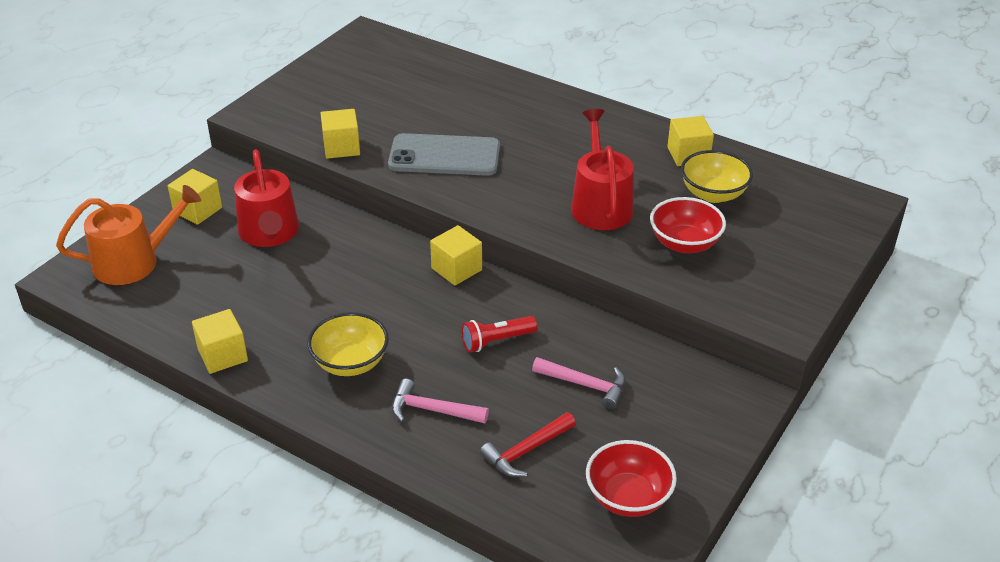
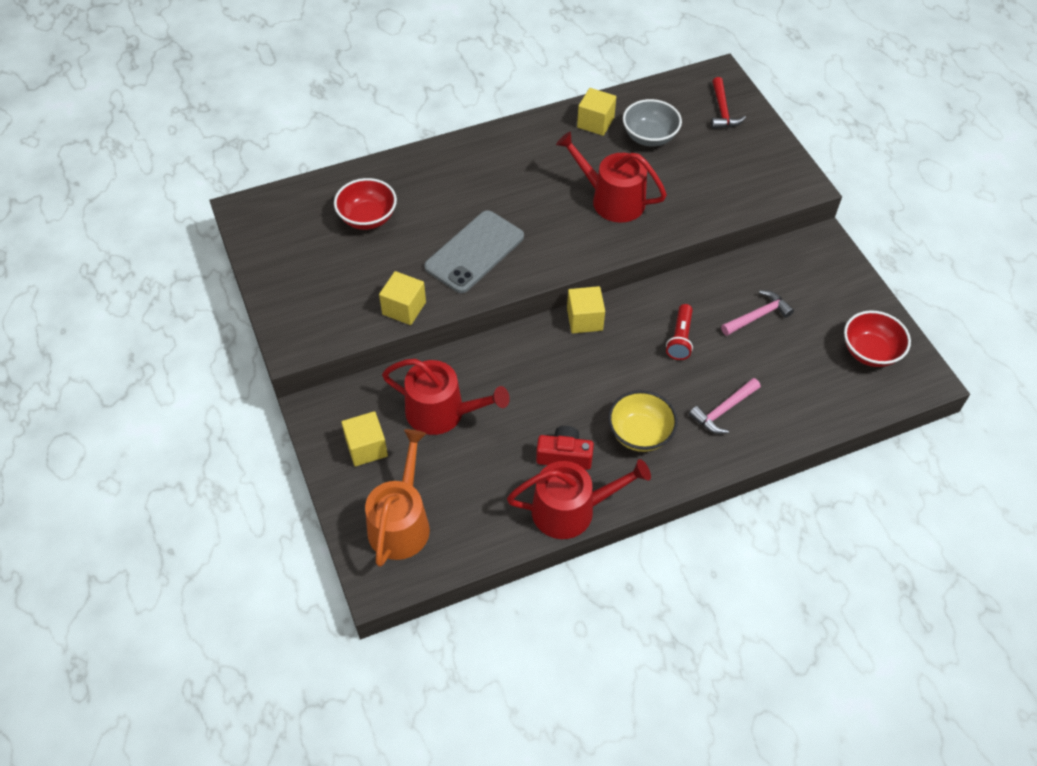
camera: 55 degrees left, 15 degrees up
yellow cube [192,309,248,374] -> red watering can [507,459,651,539]
red hammer [480,412,576,477] -> red hammer moved to [711,77,746,129]
red bowl [650,197,726,253] -> red bowl moved to [334,178,397,230]
yellow bowl [681,150,753,203] -> grey bowl [623,99,682,146]
none -> red camera [536,426,594,470]

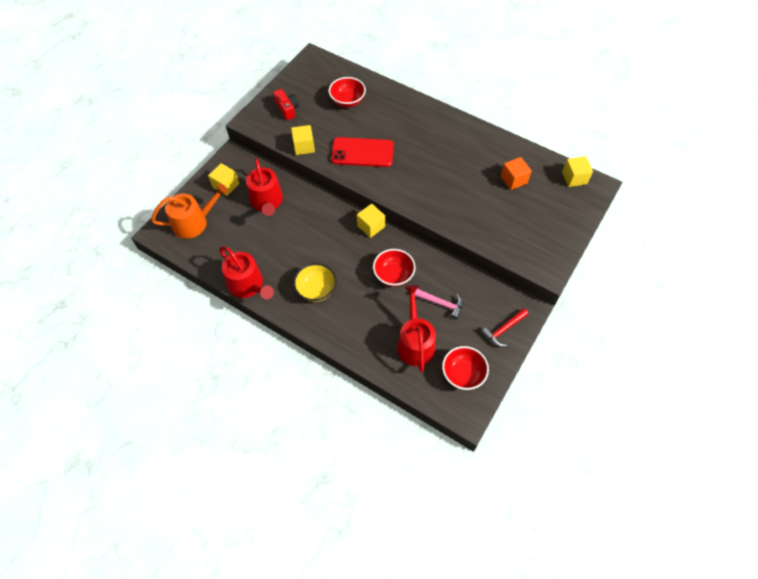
camera: 55 degrees right, 5 degrees up
grey phone [424,210,524,293] -> red phone [331,137,394,167]
red camera [536,426,594,470] -> red camera moved to [273,89,299,120]
red watering can [556,131,667,222] -> red watering can moved to [397,285,436,372]
yellow cube [577,88,616,136] -> yellow cube moved to [562,156,593,187]
grey bowl [623,99,682,146] -> orange cube [501,157,532,190]
red flashlight [666,304,693,360] -> red bowl [373,249,416,287]
pink hammer [689,378,761,434] -> none
red hammer [711,77,746,129] -> red hammer moved to [481,308,529,347]

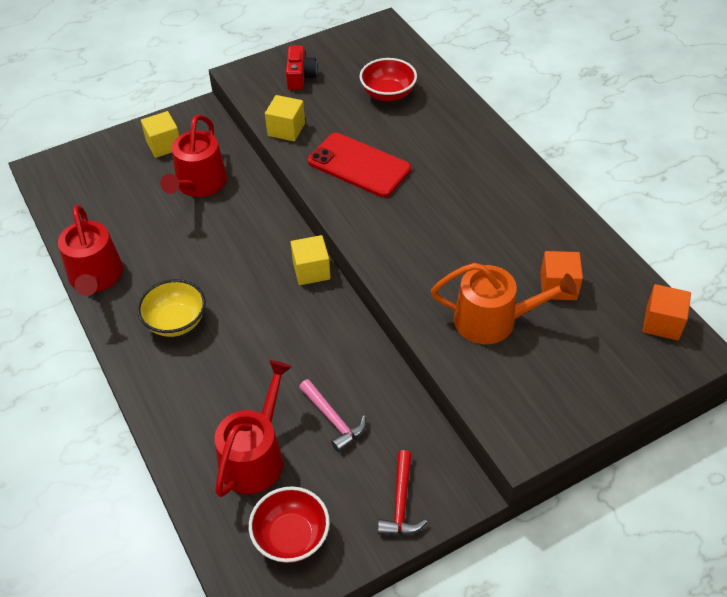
camera: 30 degrees right, 10 degrees down
orange watering can [151,183,228,239] -> orange watering can moved to [431,263,577,344]
red bowl [373,249,416,287] -> none
red hammer [481,308,529,347] -> red hammer turned 75 degrees counterclockwise [378,450,427,535]
yellow cube [562,156,593,187] -> orange cube [643,284,691,340]

